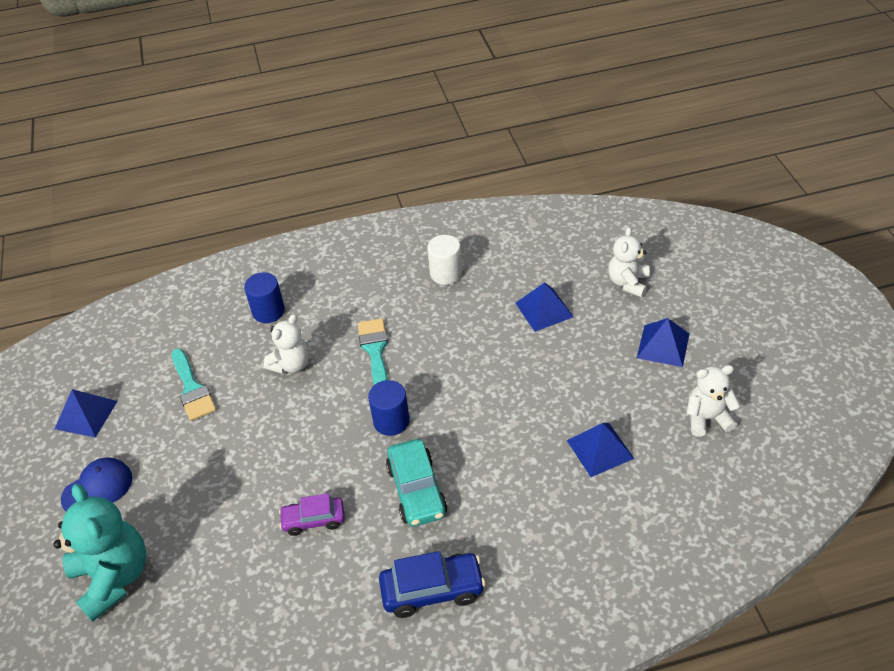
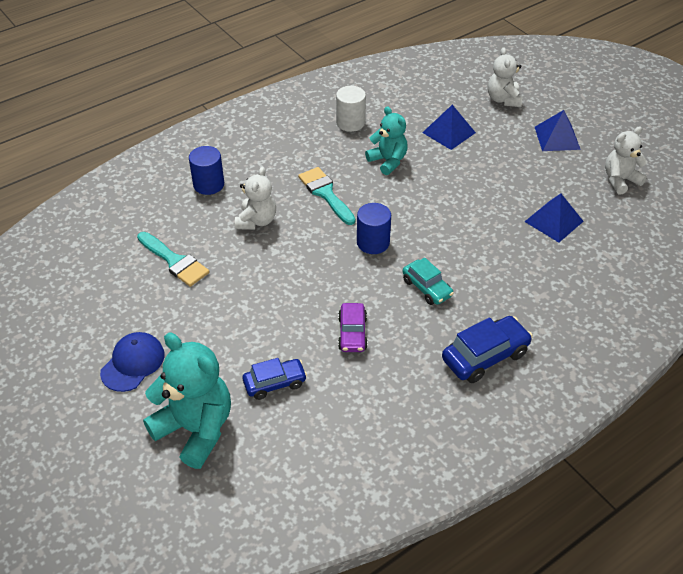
camera: 25 degrees left, 0 degrees up
blue pyramid [55,389,118,438] -> none
purple car [279,493,345,536] -> purple car turned 60 degrees counterclockwise [338,303,368,352]
turquoise car [386,439,448,527] -> turquoise car [403,258,454,305], size x0.67
none -> blue car [242,358,307,400]
none -> turquoise teddy bear [365,107,408,175]

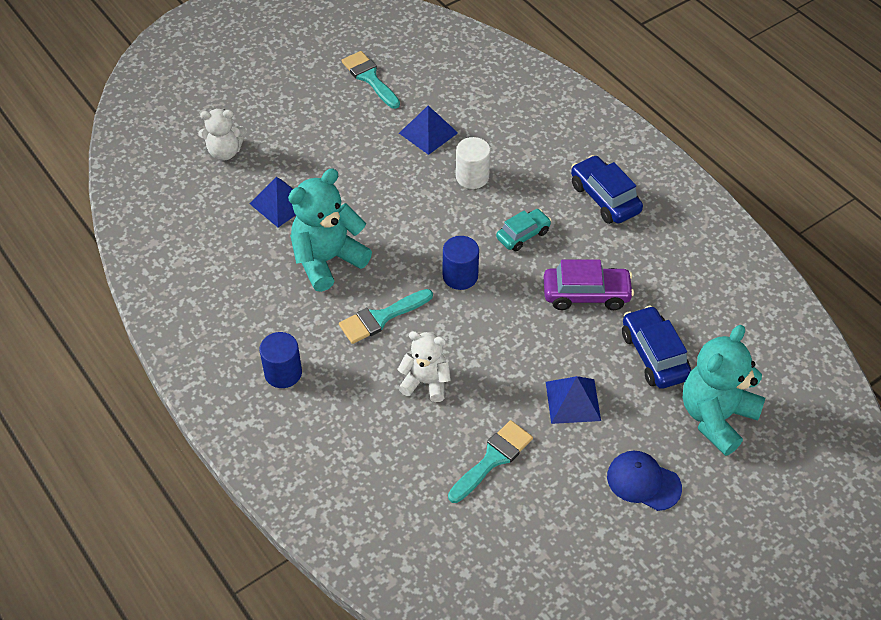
camera: 90 degrees left, 5 degrees up
blue cylinder [189,146,224,195] -> blue cylinder moved to [259,332,302,388]
blue car [242,358,307,400] -> blue car [622,306,691,389], size x1.50
white cylinder [336,86,366,132] -> white cylinder moved to [456,137,490,189]
purple car [338,303,368,352] -> purple car [544,259,634,310], size x1.50
turquoise teddy bear [365,107,408,175] -> turquoise teddy bear [288,169,372,292], size x1.62
blue pyramid [535,110,581,151] -> blue pyramid moved to [546,376,601,424]
white teddy bear [605,127,647,195] -> turquoise brush [341,51,400,109]

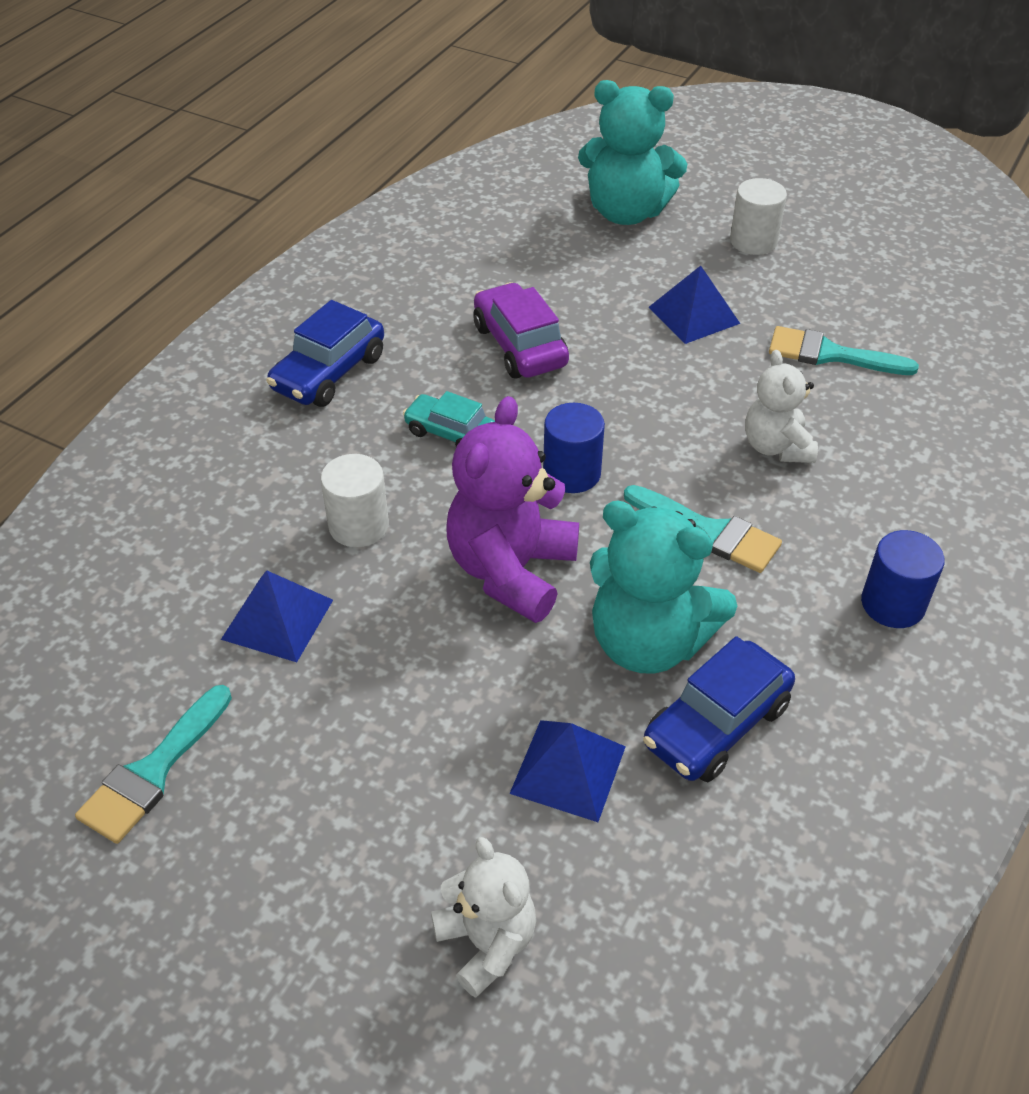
camera: 115 degrees left, 5 degrees down
blue cap [607,451,682,511] -> white cylinder [730,178,787,255]
blue car [622,306,691,389] -> blue car moved to [643,636,795,782]
none -> purple teddy bear [447,396,579,623]

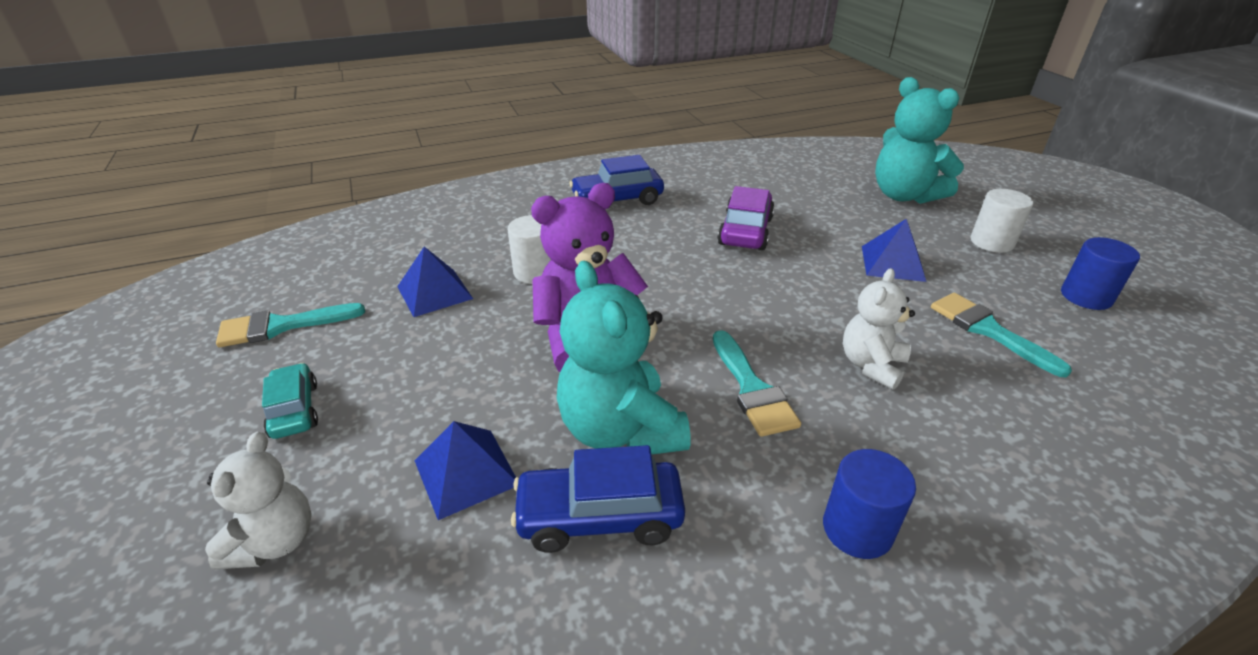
camera: 40 degrees right, 10 degrees down
turquoise car [403,391,495,447] -> turquoise car moved to [262,363,318,439]
blue cylinder [543,403,605,493] -> blue cylinder moved to [1061,237,1140,310]

